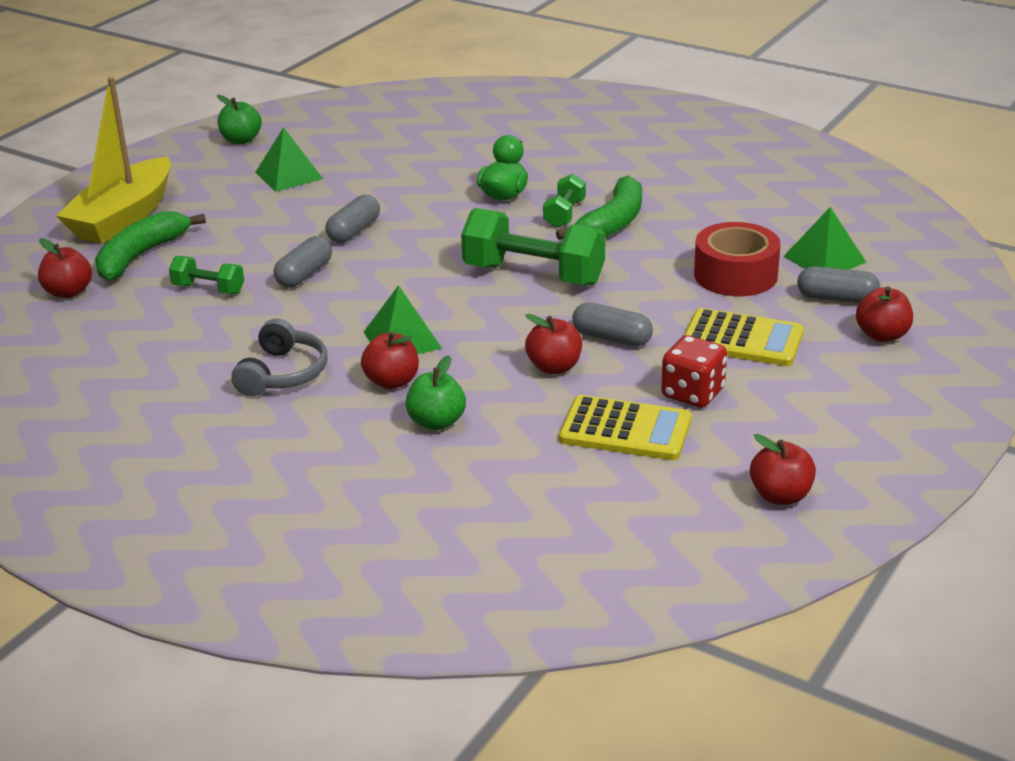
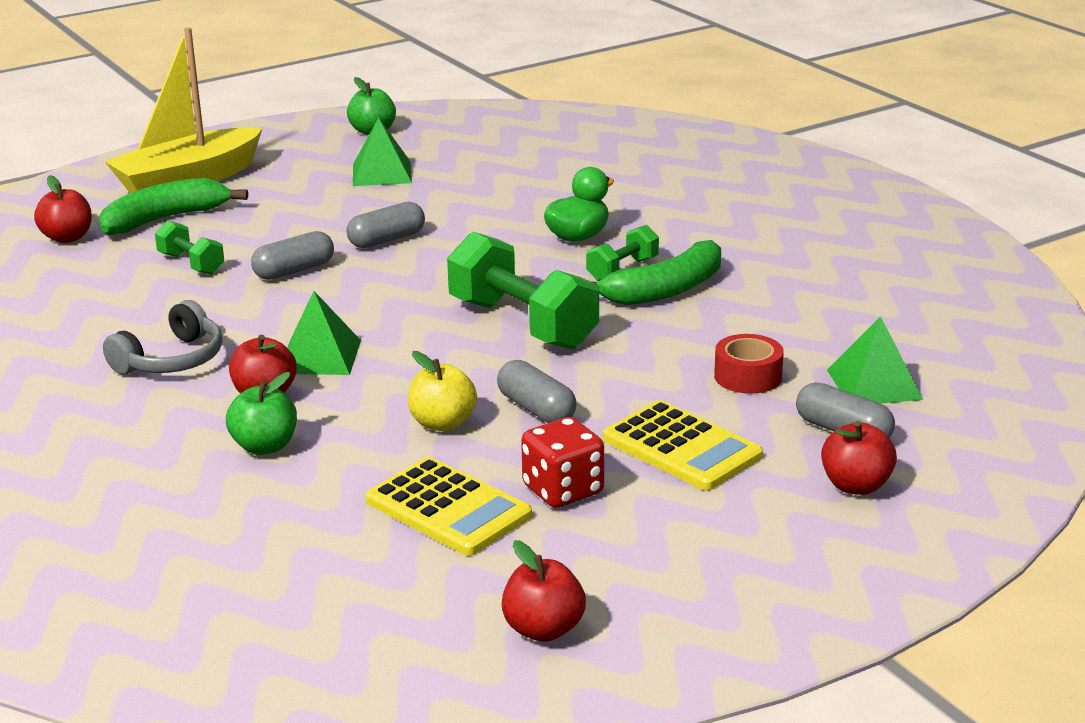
camera: 25 degrees right, 5 degrees down
red apple [525,314,582,374] -> yellow apple [408,351,477,431]
red tape [694,222,781,296] -> red tape [714,334,784,394], size x0.64

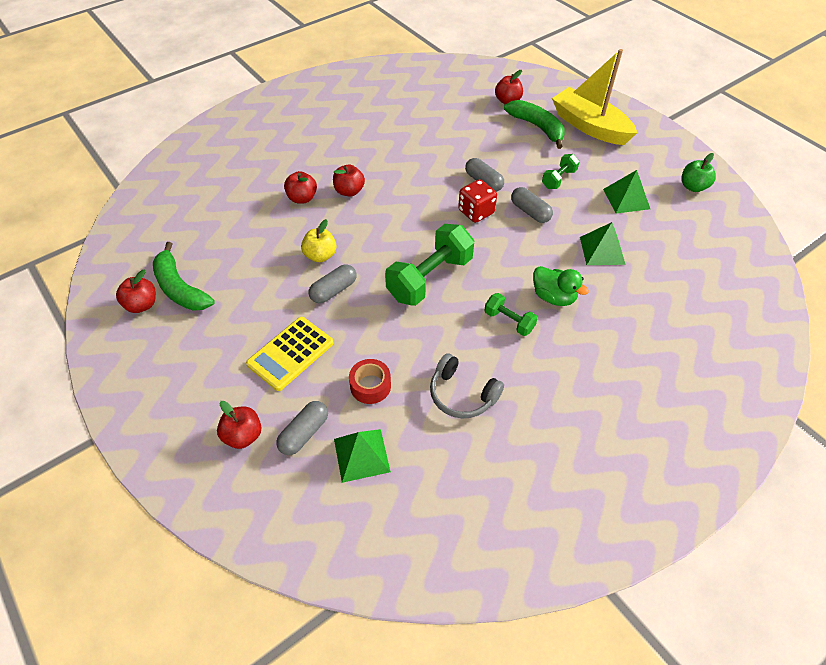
camera: 85 degrees right, 25 degrees up
grey headphones [103,300,222,374] -> grey headphones moved to [430,353,504,418]
green dumbbell [155,220,224,275] -> green dumbbell moved to [542,154,580,189]
green apple [226,372,297,455] -> red apple [284,171,317,204]
green pyramid [287,291,361,375] -> green pyramid moved to [580,222,626,265]
yellow calculator [365,457,532,556] -> none
red dice [521,417,604,508] -> red dice moved to [458,179,497,223]
green banana [593,240,721,305] -> green banana moved to [153,242,215,311]

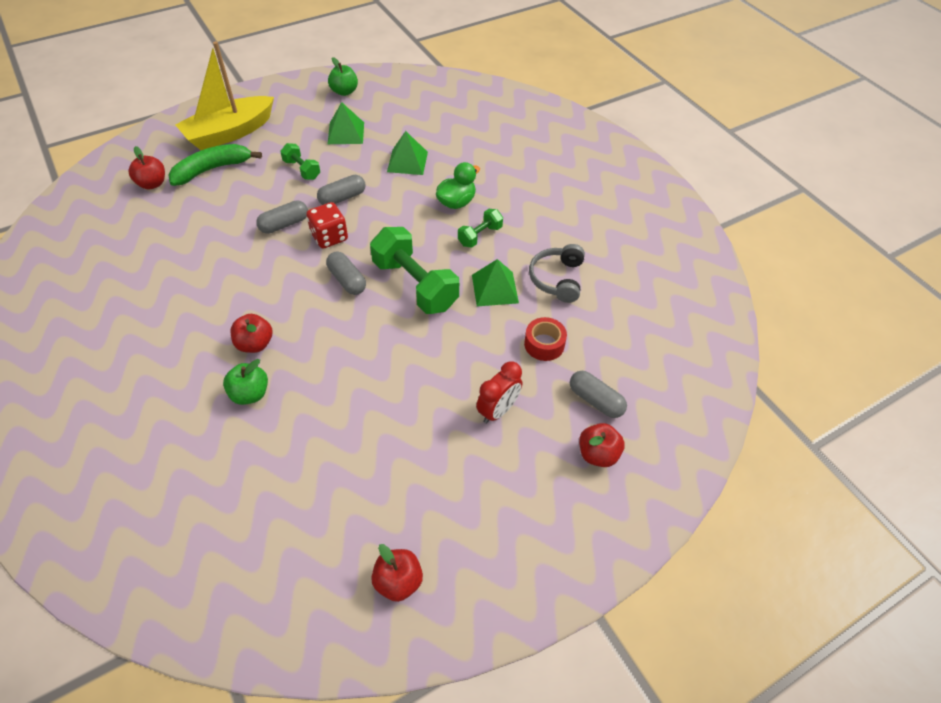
camera: 85 degrees left, 0 degrees up
green banana [153,242,215,311] -> none
yellow calculator [246,317,333,391] -> red clock [476,361,522,424]
red apple [284,171,317,204] -> green apple [223,359,268,405]
yellow apple [301,219,337,262] -> none
grey capsule [308,264,357,303] -> grey capsule moved to [326,251,366,295]
green pyramid [334,429,391,483] -> green pyramid moved to [472,259,519,306]
grey headphones [430,353,504,418] -> grey headphones turned 150 degrees clockwise [529,244,585,303]

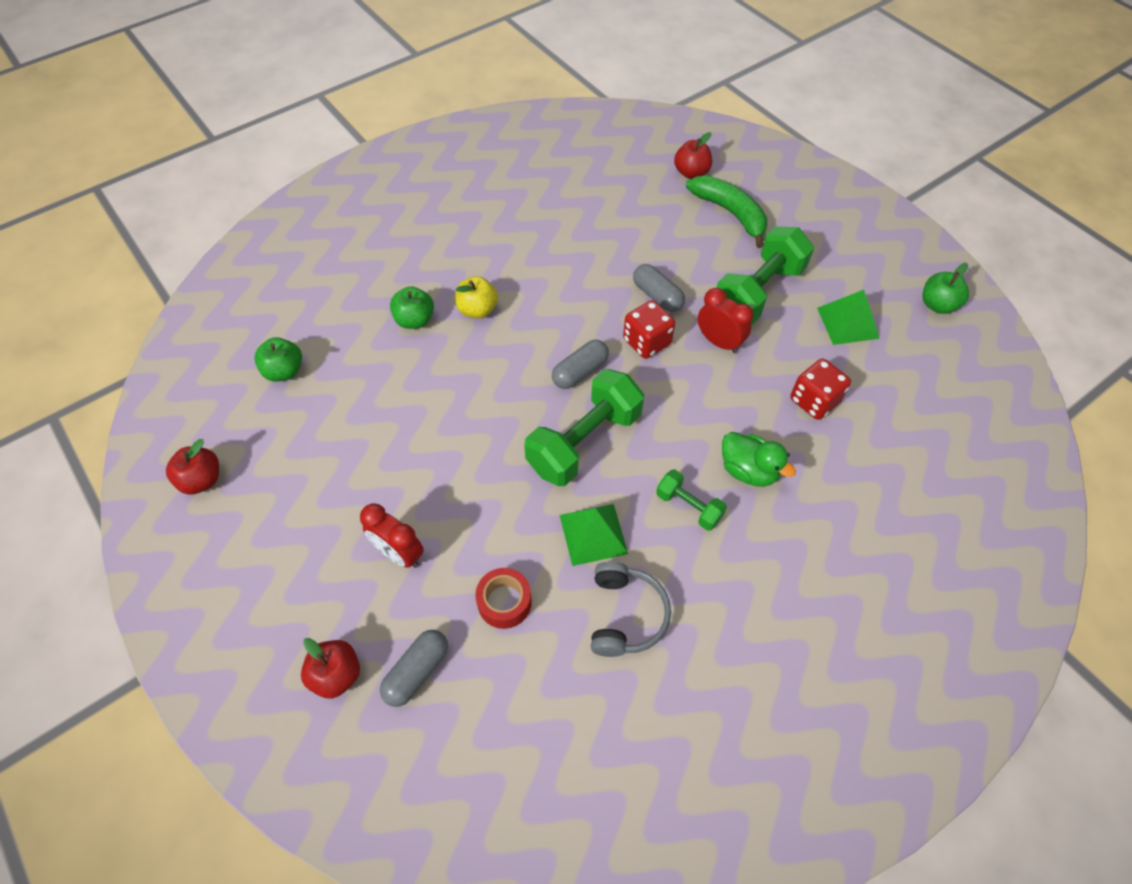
camera: 85 degrees right, 5 degrees up
yellow boat [175,41,274,150] -> none
red apple [230,314,273,353] -> yellow apple [455,276,498,319]
green dumbbell [280,143,320,180] -> green dumbbell [717,226,814,325], size x1.94
grey capsule [317,175,365,205] -> red clock [698,288,753,353]
green pyramid [387,131,428,175] -> red dice [790,358,851,420]
grey headphones [529,244,585,303] -> grey headphones turned 90 degrees clockwise [591,562,671,657]
none -> green apple [254,337,302,382]

